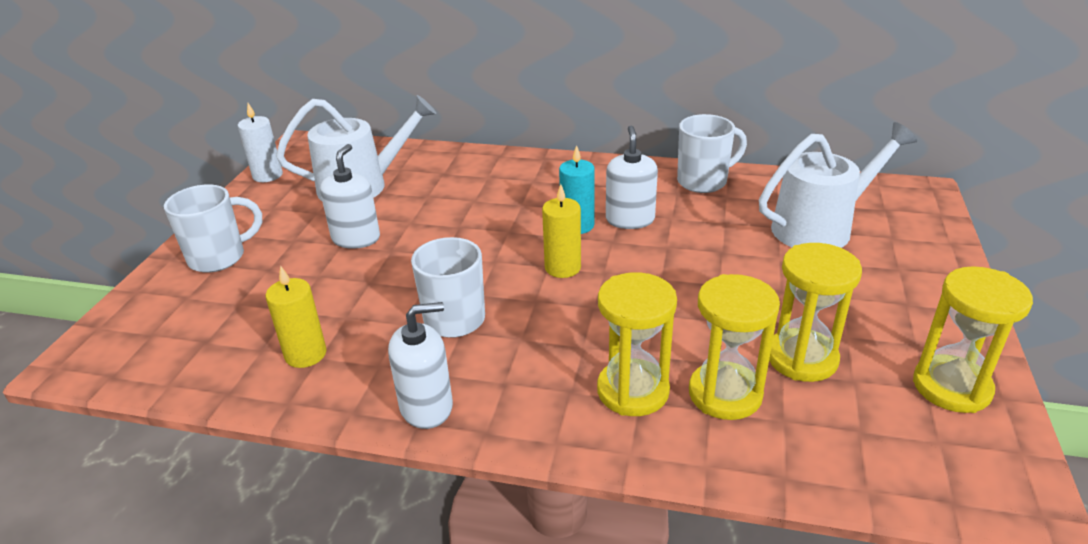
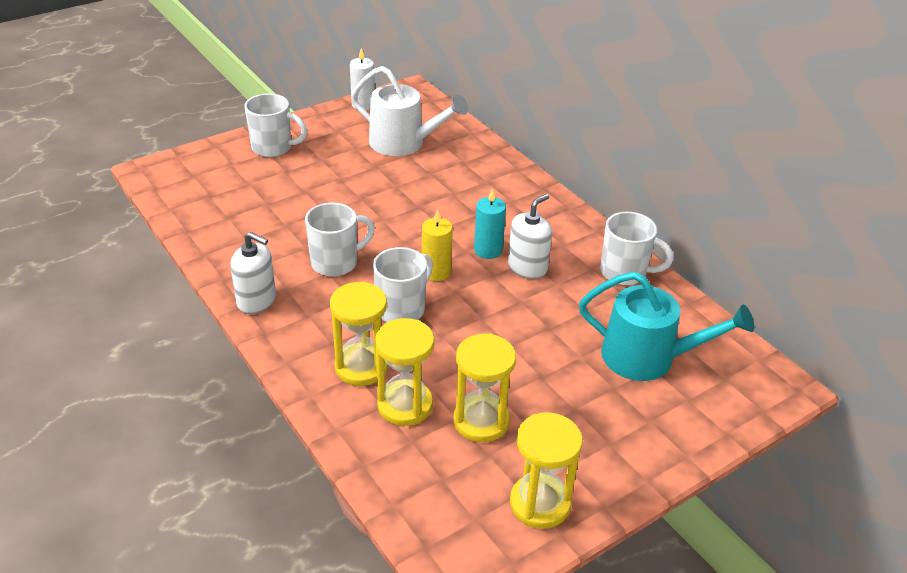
camera: 40 degrees right, 5 degrees up
yellow candle [266,266,327,368] -> none
white soap dispenser [320,144,380,249] -> none
white watering can [759,122,917,248] -> turquoise watering can [579,272,754,381]
none -> white mug [373,247,433,322]

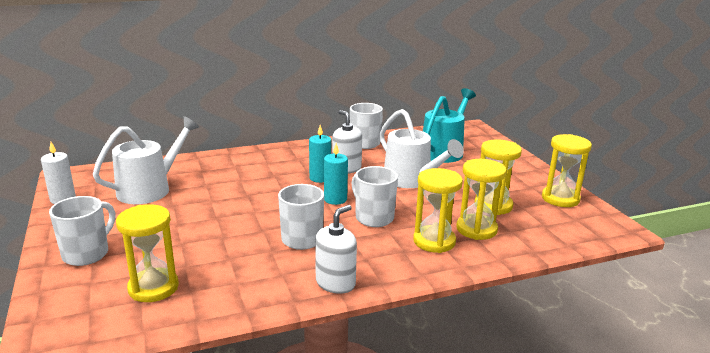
camera: 75 degrees left, 15 degrees down
yellow candle [422,209,453,281] -> turquoise candle [324,143,348,205]
none -> yellow hourglass [116,204,179,302]
none -> white watering can [379,109,464,188]

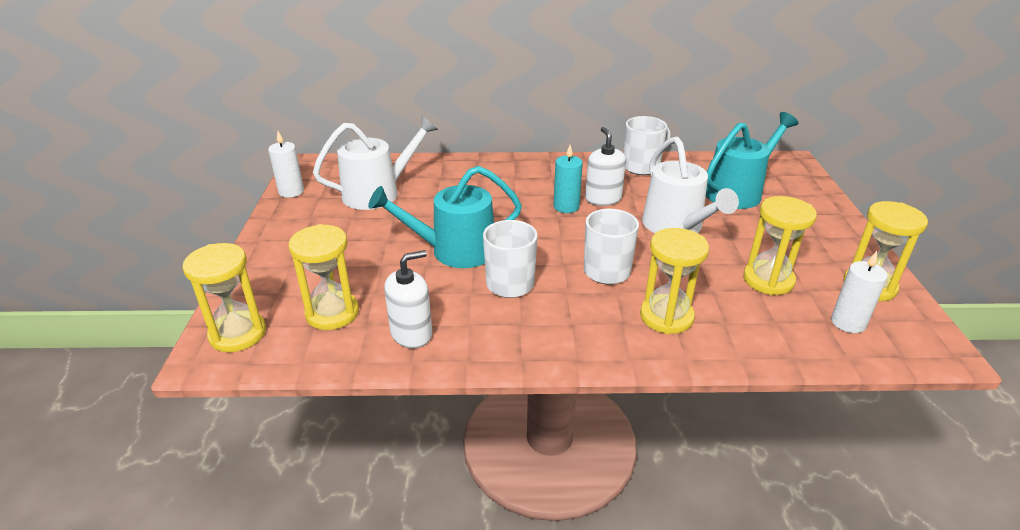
camera: 20 degrees right, 10 degrees up
white mug [49,196,115,266] -> none
white soap dispenser [315,205,357,294] -> white soap dispenser moved to [384,250,432,349]
turquoise candle [324,143,348,205] -> none
yellow hourglass [456,159,507,240] -> yellow hourglass moved to [183,243,266,352]
none -> turquoise watering can [368,166,522,268]
none -> white candle [831,251,888,333]

